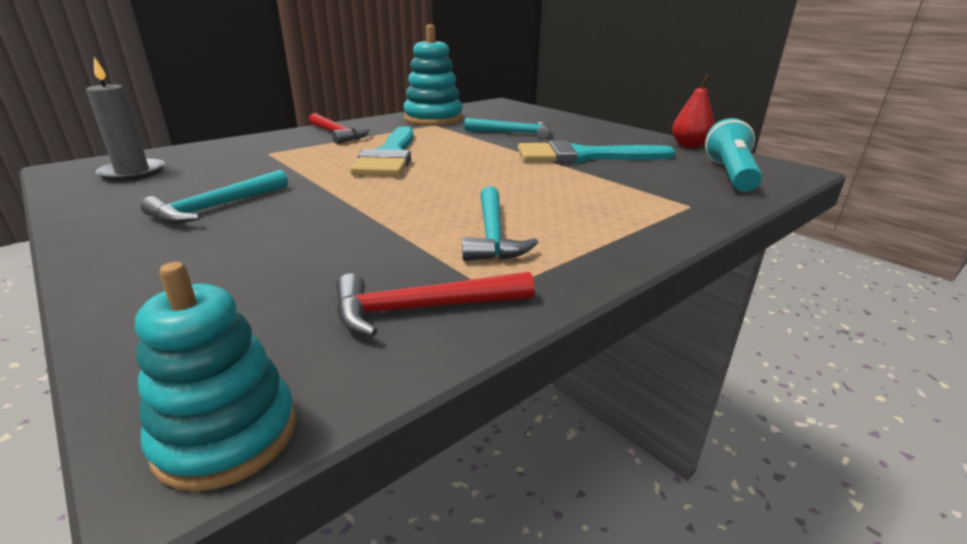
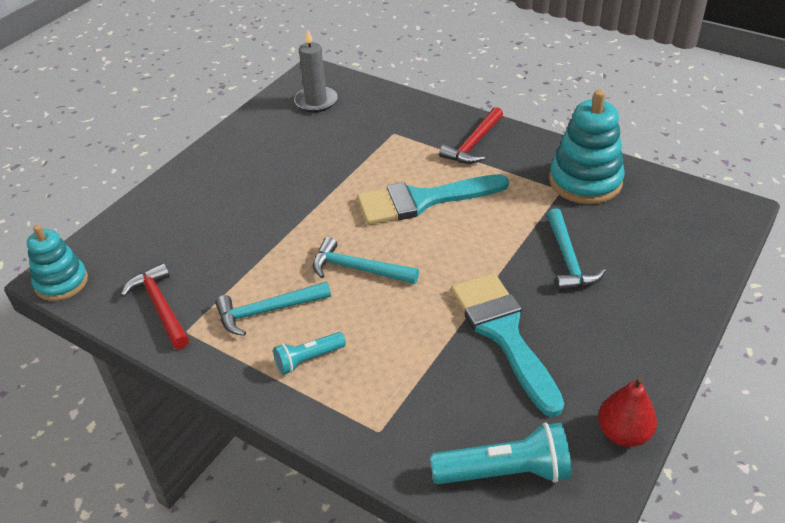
camera: 75 degrees right, 15 degrees up
turquoise hammer [141,170,288,224] -> turquoise hammer moved to [313,237,419,284]
none -> turquoise flashlight [273,332,346,375]

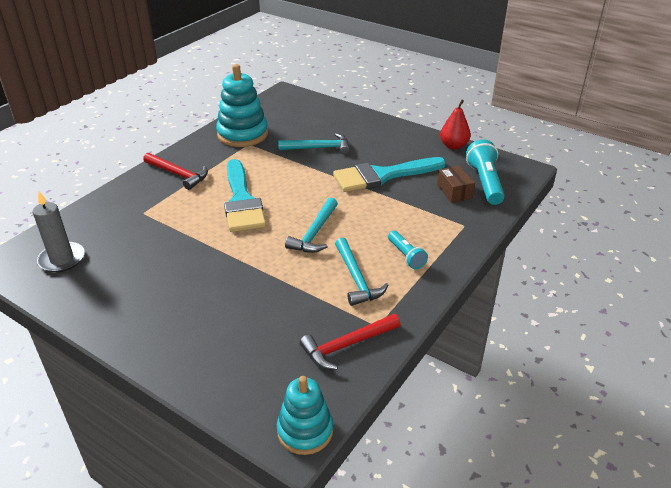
camera: 90 degrees left, 5 degrees down
none -> brown box [437,166,475,203]

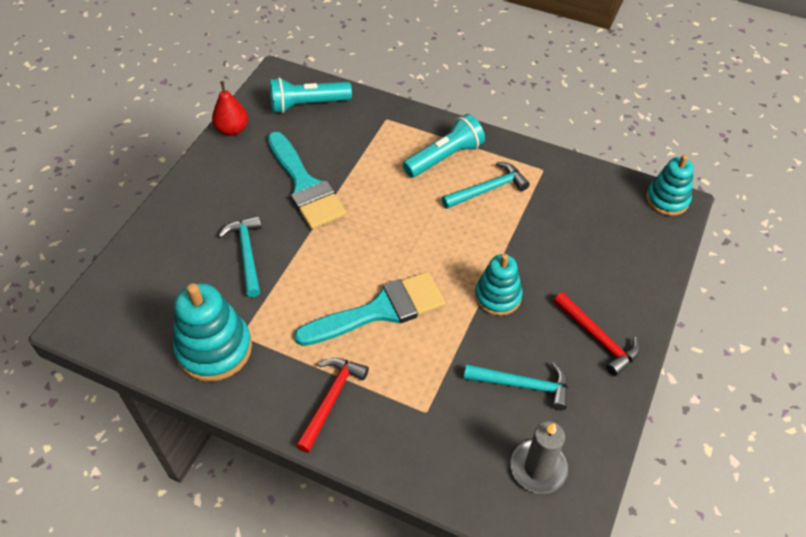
camera: 100 degrees left, 15 degrees up
turquoise hammer [285,198,338,253] -> turquoise hammer moved to [464,362,568,410]
red hammer [300,314,401,370] -> red hammer moved to [553,292,640,376]
turquoise flashlight [388,231,428,269] -> turquoise flashlight [403,114,485,178], size x1.67
brown box [437,166,475,203] -> none
none -> turquoise stacking toy [475,254,523,316]

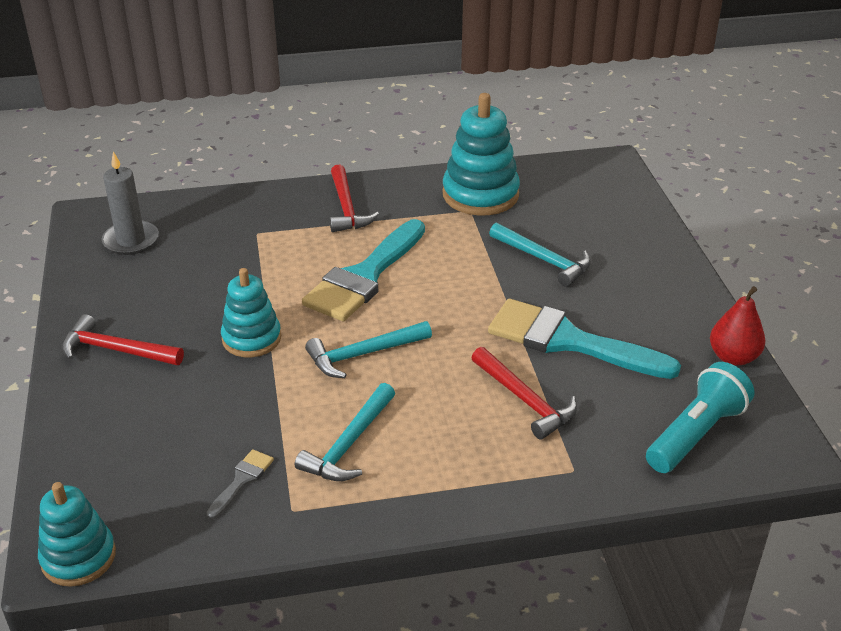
camera: 145 degrees right, 15 degrees down
turquoise flashlight [403,114,485,178] -> none
turquoise hammer [464,362,568,410] -> turquoise hammer moved to [305,321,432,378]
none -> grey brush [207,449,274,520]
none -> red hammer [471,347,577,439]

